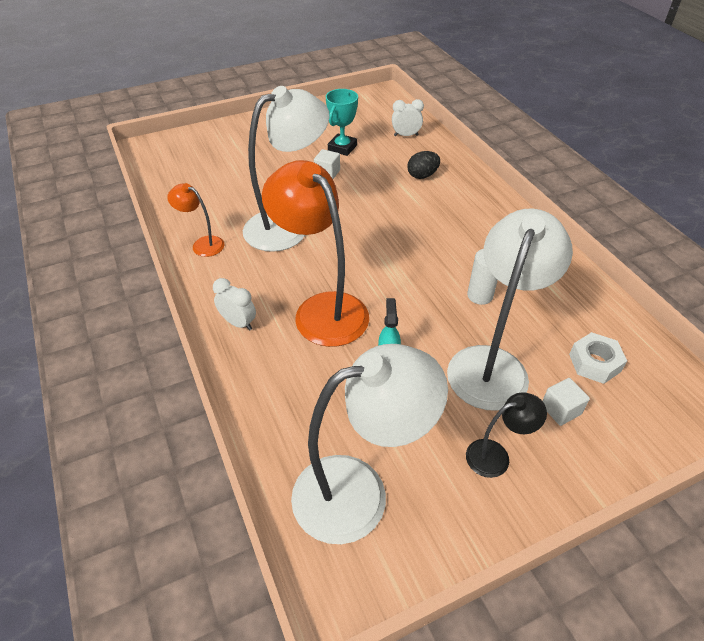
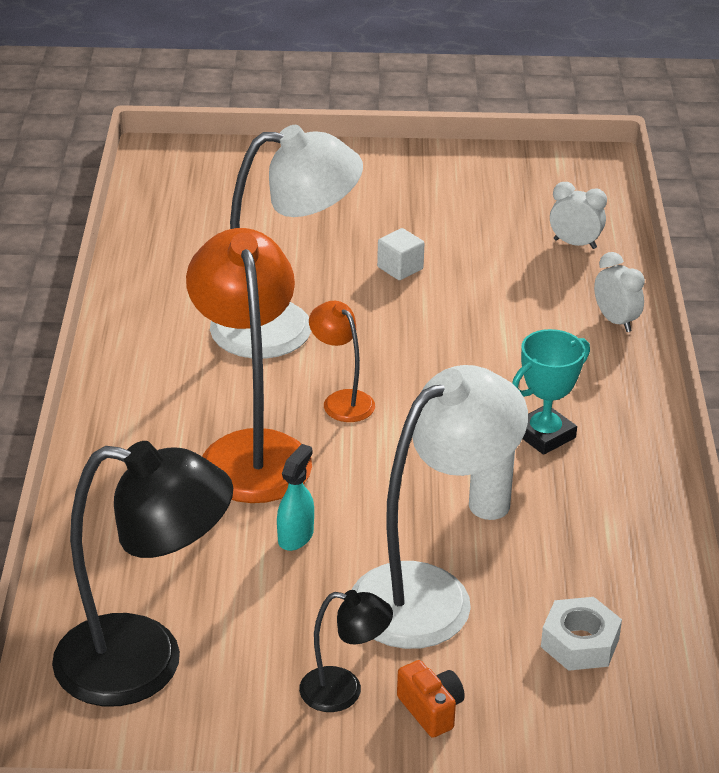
camera: 25 degrees right, 10 degrees down
orange lamp [167,183,224,257] -> orange lamp moved to [309,301,375,422]
white clock [213,278,256,330] -> white clock moved to [594,252,645,332]
white lamp [291,344,448,544] -> black lamp [52,441,233,706]
turquoise trophy [326,89,358,156] -> turquoise trophy moved to [512,329,590,455]
black egg [407,151,440,179] -> none
white cube [542,378,590,426] -> none
none -> orange camera [397,660,465,738]

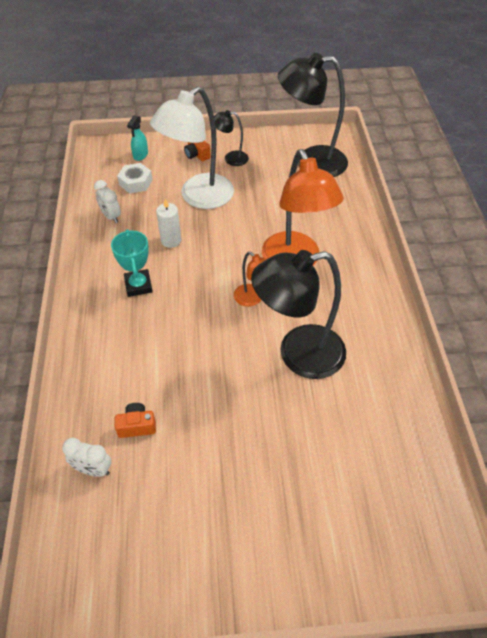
camera: 175 degrees right, 15 degrees up
white lamp [210,125,363,359] -> black lamp [251,250,346,379]
turquoise spray bottle [277,444,314,551] -> turquoise spray bottle moved to [127,115,148,161]
white cube [377,228,425,280] -> none
turquoise trophy [512,329,590,455] -> turquoise trophy turned 60 degrees counterclockwise [111,229,153,297]
white clock [594,252,645,332] -> white clock moved to [94,180,121,223]
none -> orange camera [115,403,156,438]

